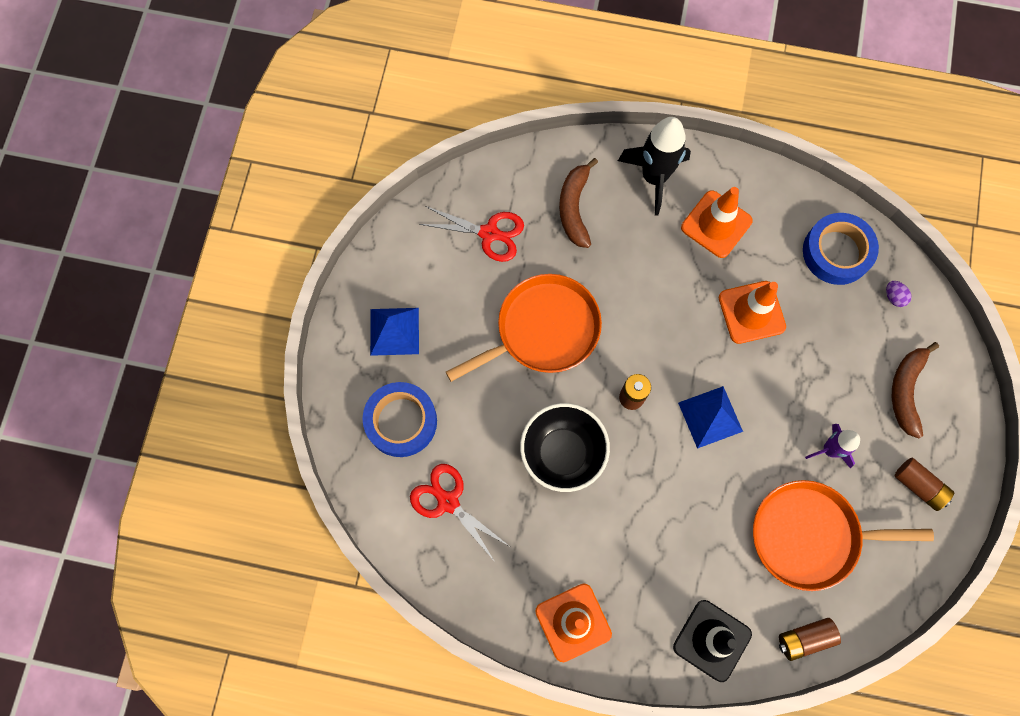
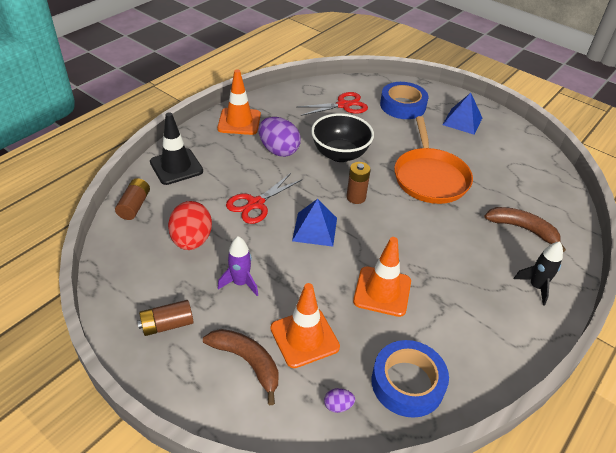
camera: 115 degrees right, 30 degrees down
red scissors [419,206,524,262] -> red scissors moved to [226,173,302,224]
black rocket [618,117,691,215] -> black rocket [514,241,563,305], size x0.60
orange traffic cone [681,187,753,258] -> orange traffic cone moved to [270,283,340,368]
orange pan [753,480,934,591] -> red egg [168,201,212,250]
none -> purple egg [259,117,301,157]

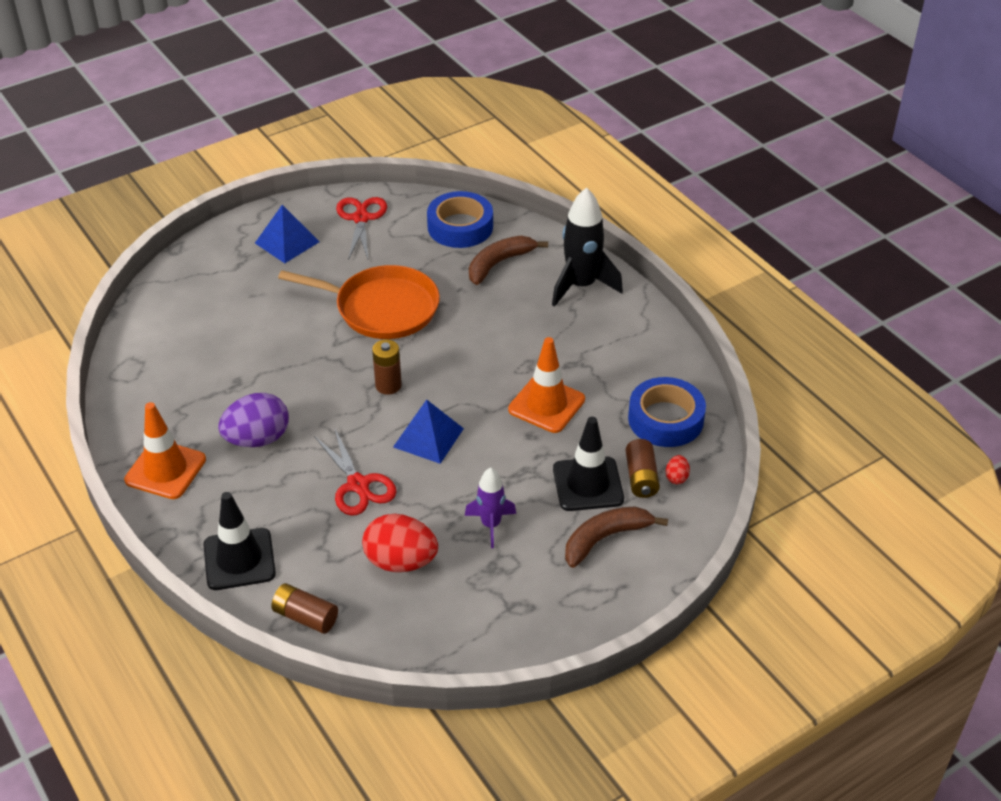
camera: 70 degrees left, 0 degrees up
brown battery [137,300,194,336] -> brown battery moved to [625,439,660,498]
orange traffic cone [270,283,340,368] -> black traffic cone [553,417,624,511]
red scissors [297,92,368,116] -> red scissors moved to [336,197,387,260]
black bowl [311,113,374,162] -> none
purple egg [324,388,355,413] -> red egg [666,455,690,484]
blue tape [380,82,428,119] -> blue tape moved to [427,191,493,248]
black rocket [514,241,563,305] -> black rocket [552,187,623,307], size x1.67

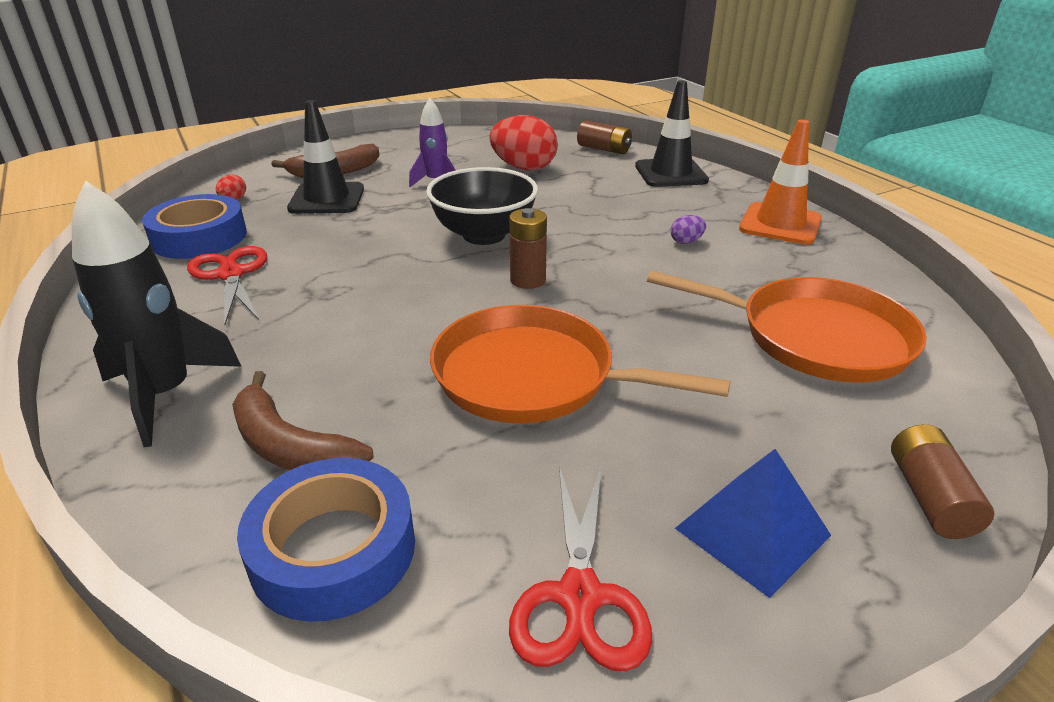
camera: 175 degrees left, 10 degrees down
purple egg [218,393,289,447] -> purple egg [671,215,706,244], size x0.44
red scissors [314,427,397,516] -> red scissors moved to [187,246,267,325]
blue pyramid [393,400,464,464] -> black bowl [426,167,538,245]
brown banana [469,236,548,285] -> brown banana turned 75 degrees clockwise [232,371,374,470]
orange traffic cone [508,337,585,433] -> none
brown battery [625,439,660,498] -> brown battery moved to [891,424,994,539]
none -> orange pan [647,270,927,383]

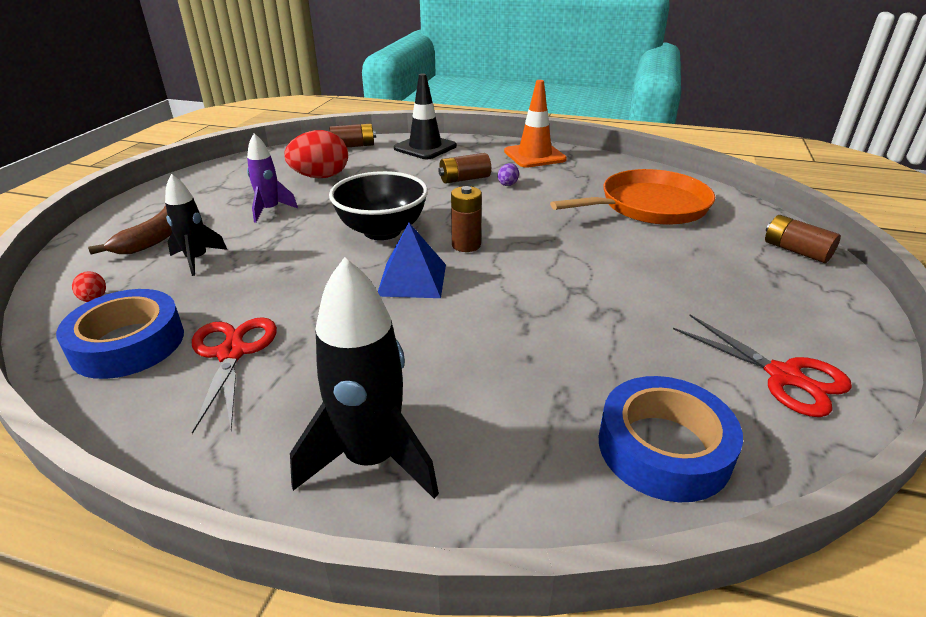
camera: 45 degrees left, 0 degrees up
red scissors [187,246,267,325] -> red scissors turned 60 degrees clockwise [192,317,277,434]
brown banana [232,371,374,470] -> none
black traffic cone [287,100,364,214] -> black rocket [165,174,227,276]
orange pan [430,305,730,423] -> none
blue pyramid [675,449,831,598] -> blue pyramid moved to [378,223,446,298]
none -> brown battery [438,153,491,184]

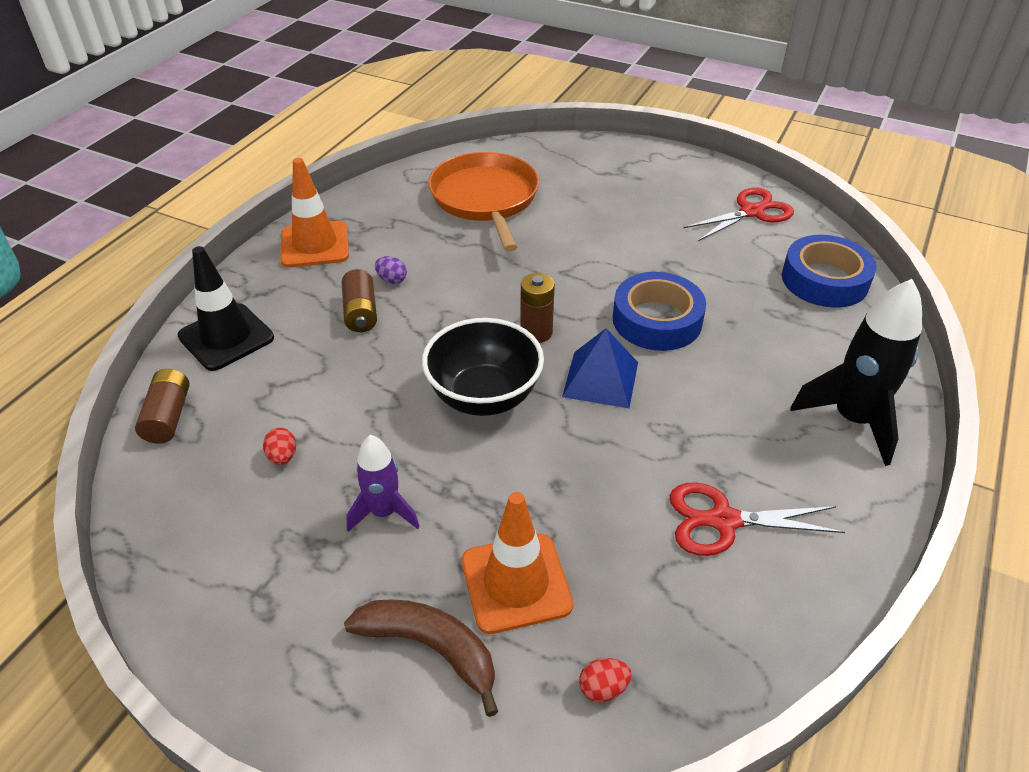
camera: 80 degrees left, 10 degrees up
blue tape [56,289,184,379] -> blue tape moved to [613,272,706,351]
black rocket [165,174,227,276] -> orange traffic cone [462,492,574,634]
red egg [284,130,348,178] -> red egg [263,428,296,465], size x0.44
brown battery [765,215,841,263] -> none

